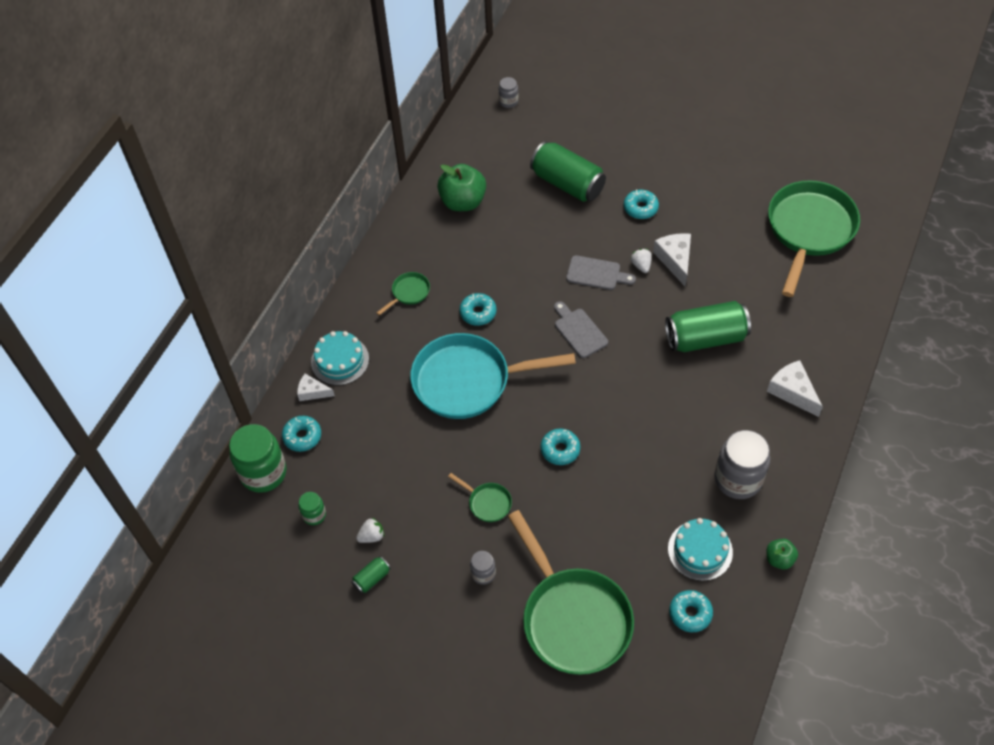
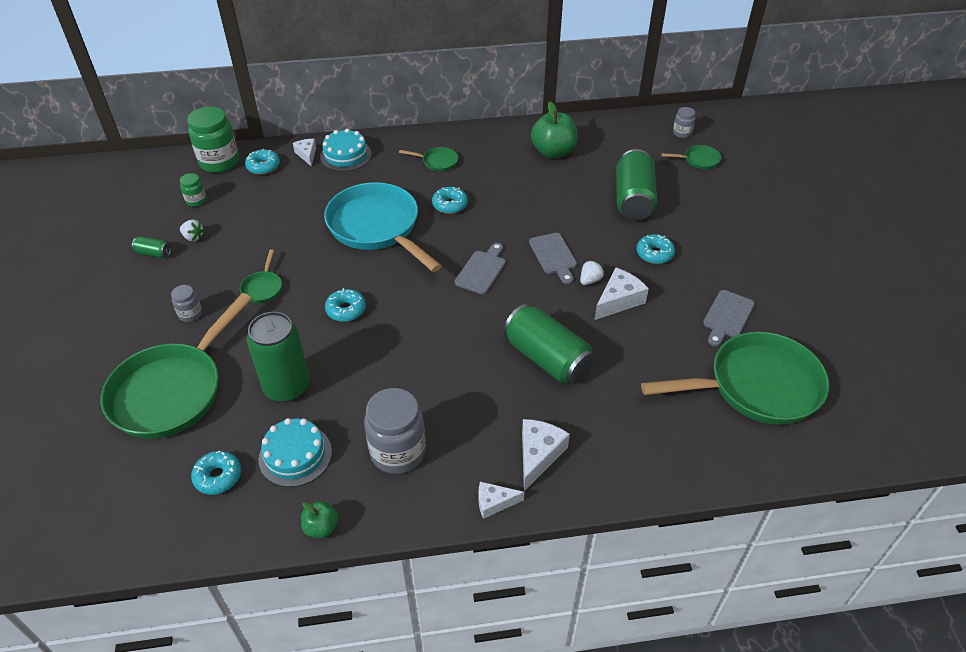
camera: 55 degrees right, 10 degrees down
none -> green can [247,312,310,402]
none -> white cheese [478,482,524,519]
none -> green pan [661,145,721,169]
none -> grey cutting board [703,290,755,346]

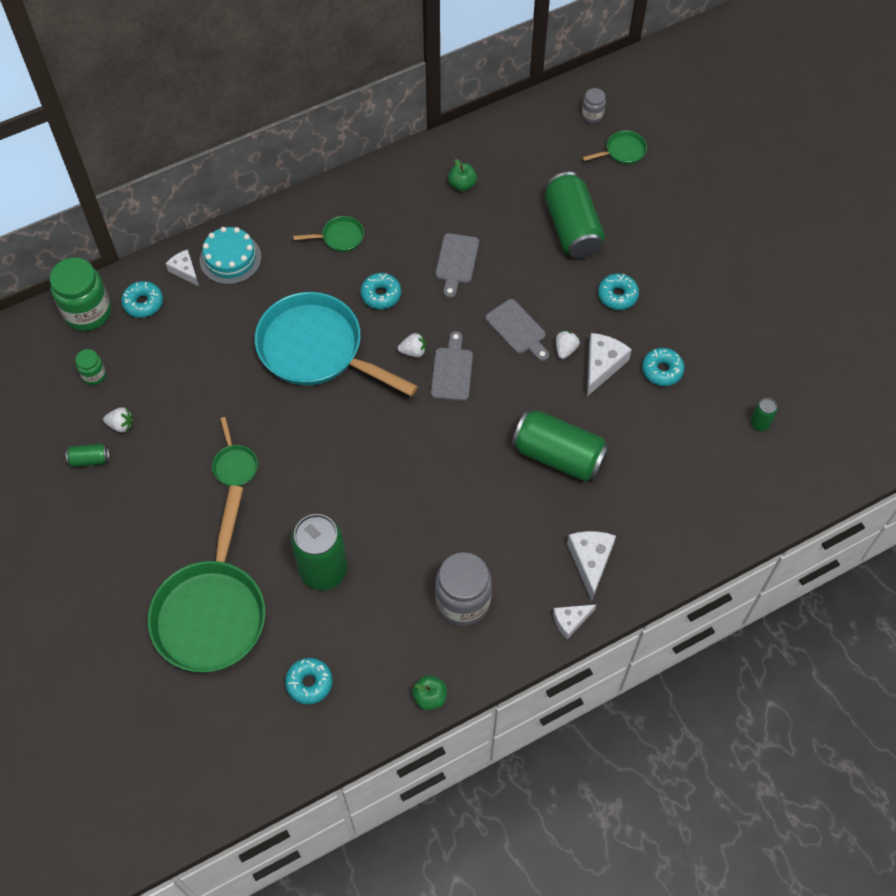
camera: 20 degrees left, 15 degrees up
grey jar [171,285,202,322] -> none
turquoise cake [259,418,332,487] -> none
turquoise donut [325,288,366,322] -> turquoise donut moved to [642,348,685,386]
green apple [531,101,578,158] -> green apple [448,159,477,191], size x0.53
green pan [641,332,829,425] -> green can [751,398,777,431]
grey cutting board [703,290,755,346] -> grey cutting board moved to [435,233,479,298]
none -> white strawberry [398,333,426,357]

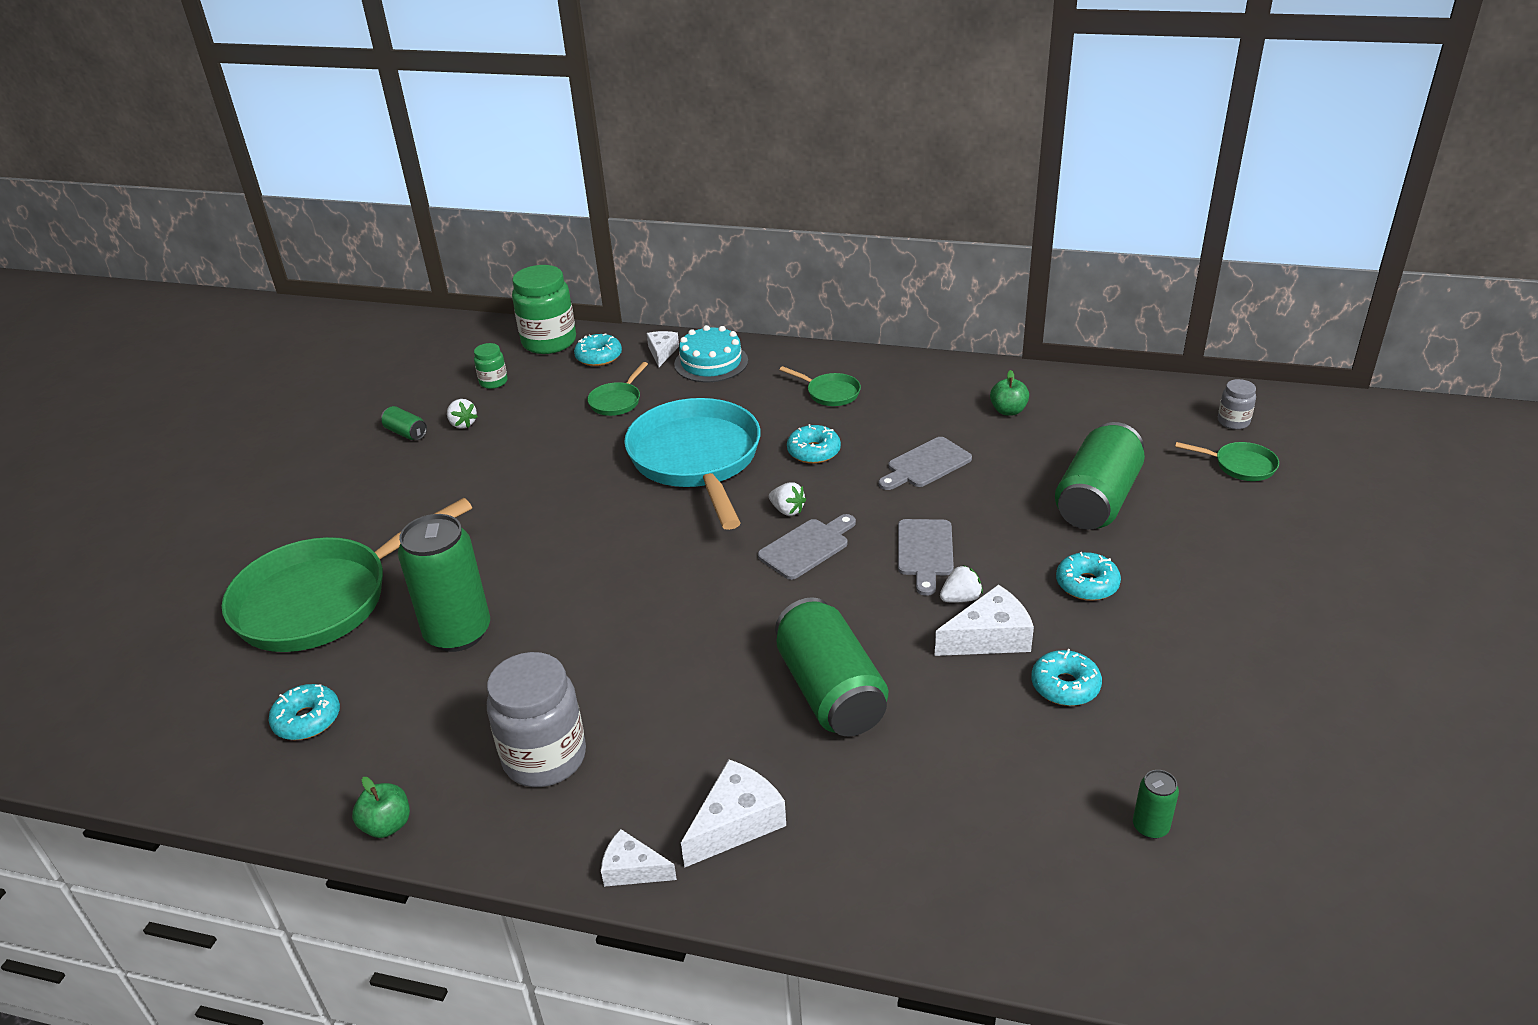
camera: 45 degrees right, 25 degrees down
green pan [212,417,258,486] -> green pan moved to [587,362,648,416]

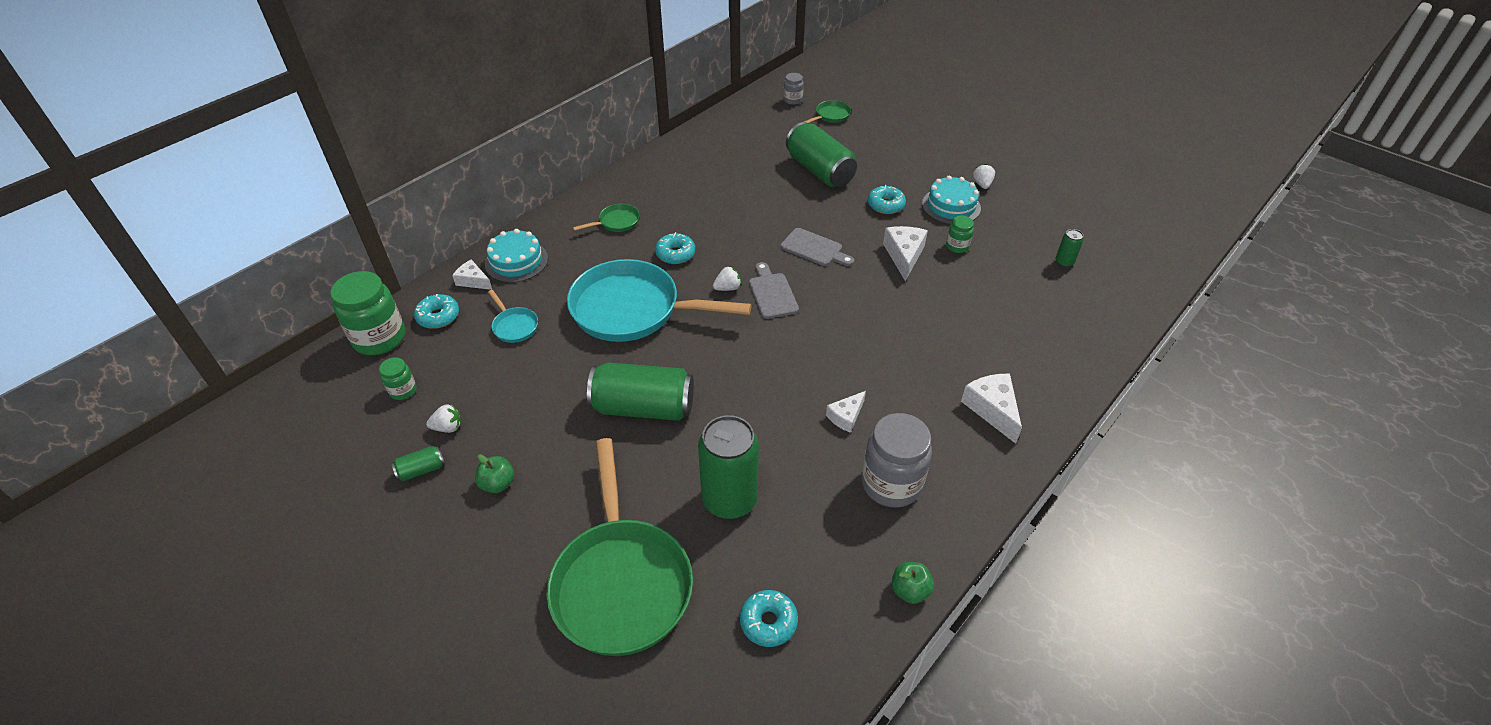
camera: 65 degrees left, 10 degrees up
green pan [587,362,648,416] -> turquoise pan [488,290,538,343]
white cheese [601,829,677,887] -> white cheese moved to [826,391,866,433]
green can [775,597,888,736] -> green can moved to [587,362,694,421]
grey cutting board [878,437,972,490] -> none
white strawberry [940,565,983,602] -> white strawberry moved to [973,164,995,189]
green apple [990,370,1029,416] -> green apple moved to [475,454,514,493]
turquoise donut [1031,649,1102,706] -> green jar [946,216,974,253]
none -> turquoise cake [922,175,981,224]

